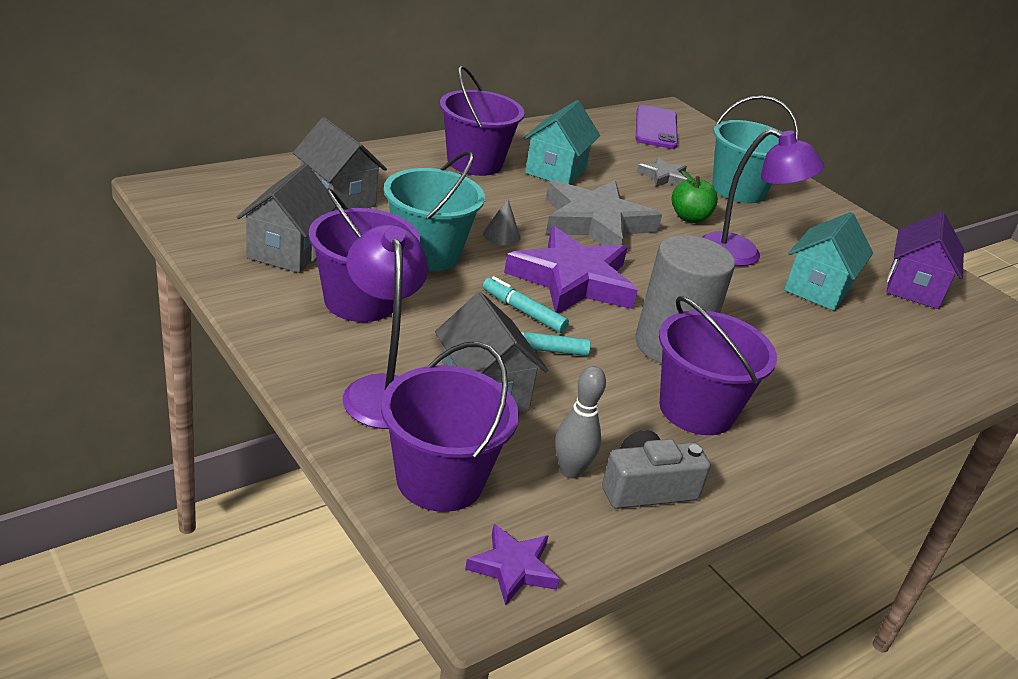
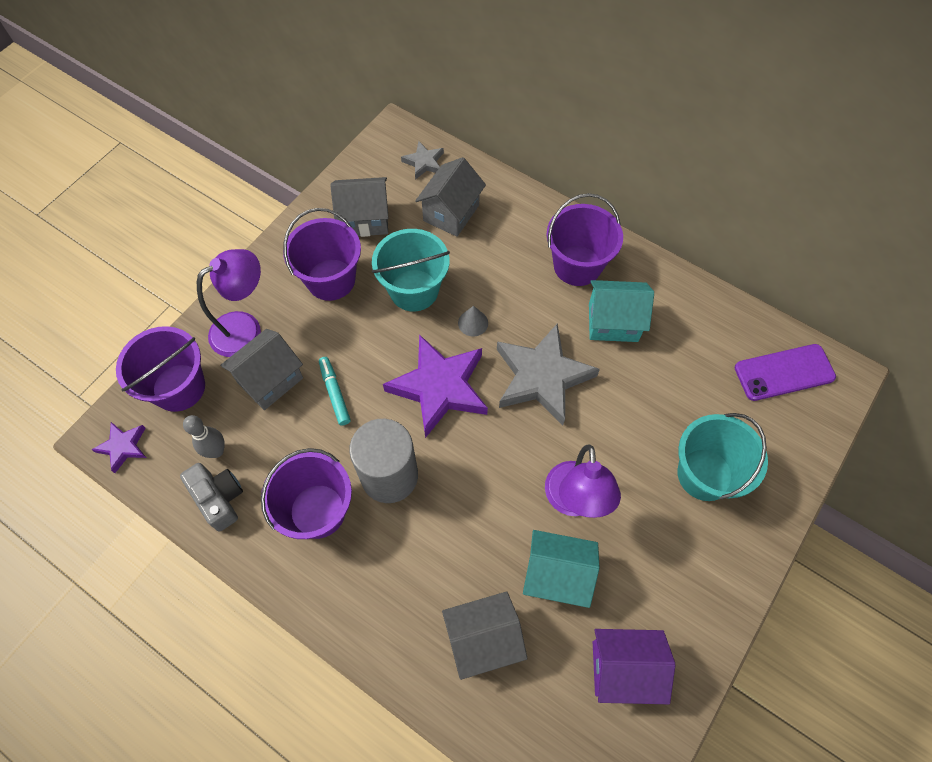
camera: 75 degrees right, 30 degrees up
turquoise marker [483,276,569,333] -> none
grey star [637,157,687,187] -> grey star moved to [401,141,444,180]
green apple [672,171,718,223] -> none
none -> grey house [442,591,527,680]

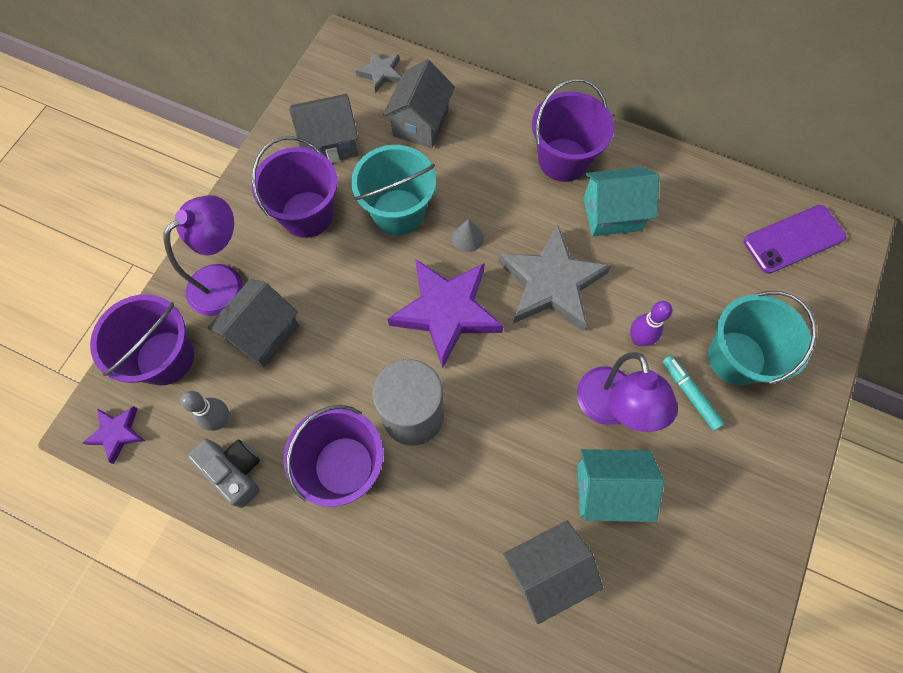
camera: 10 degrees left, 5 degrees up
turquoise marker [319,357,351,426] -> turquoise marker moved to [662,355,725,431]
purple house [593,629,675,704] -> none
none -> purple bowling pin [630,301,672,346]

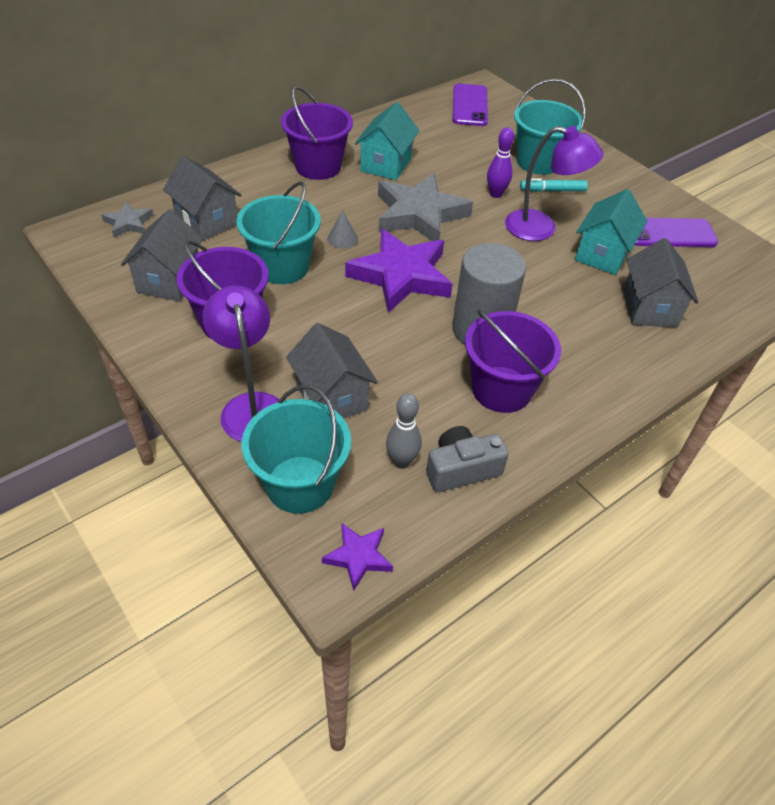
camera: 65 degrees left, 20 degrees down
purple bucket [90,294,194,385] -> turquoise bucket [241,385,351,514]
none -> purple phone [635,218,718,247]

